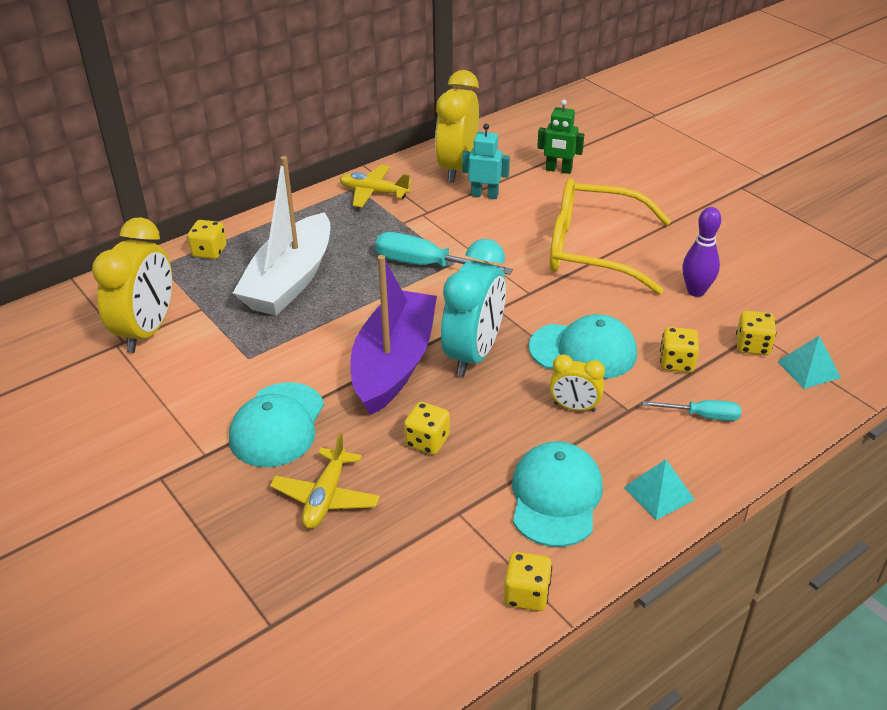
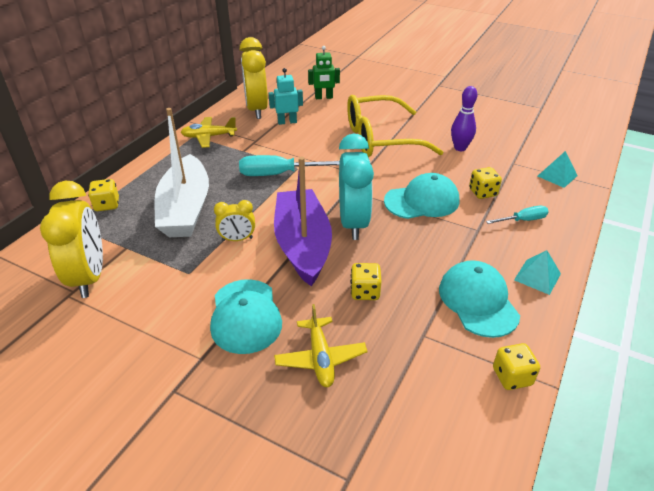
camera: 25 degrees left, 0 degrees up
yellow clock [549,354,605,412] -> yellow clock moved to [214,200,255,241]
yellow dice [736,311,776,355] -> none

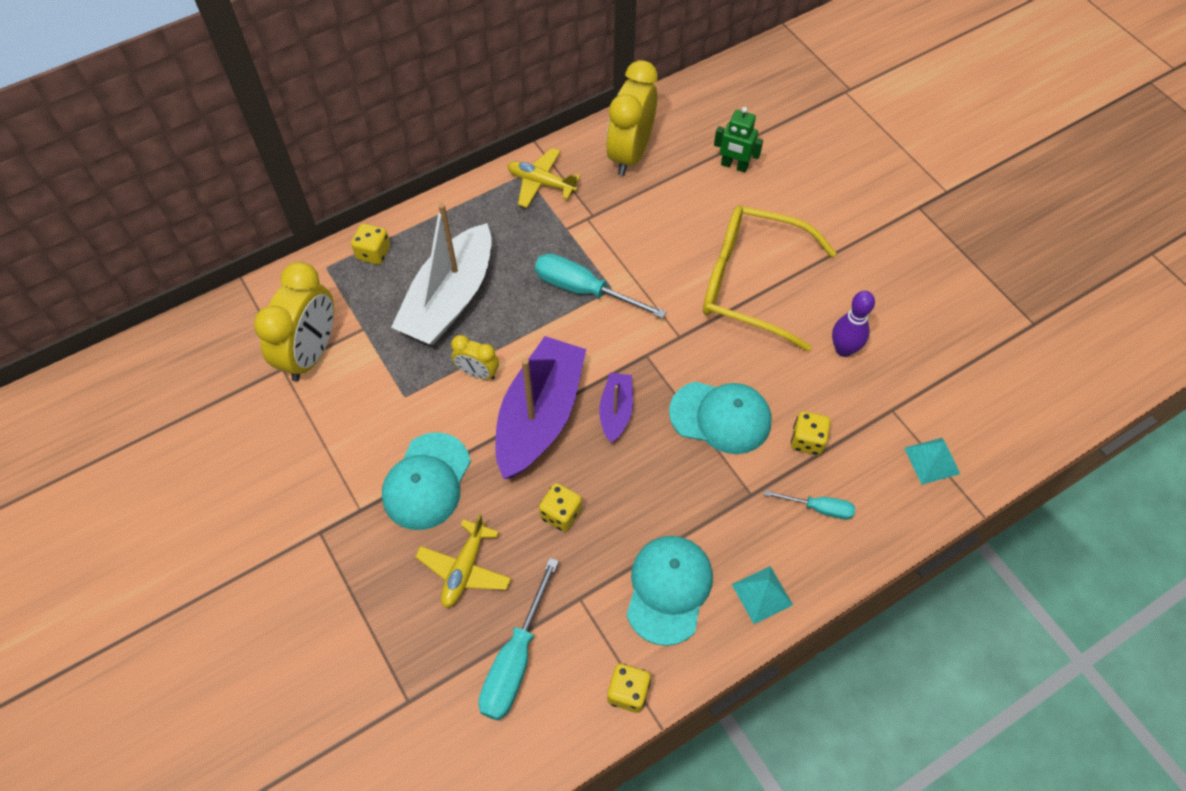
camera: 30 degrees right, 20 degrees up
turquoise robot [269,68,303,125] -> none
turquoise clock [339,133,374,240] -> purple boat [599,373,633,443]
none -> turquoise screwdriver [478,558,559,721]

